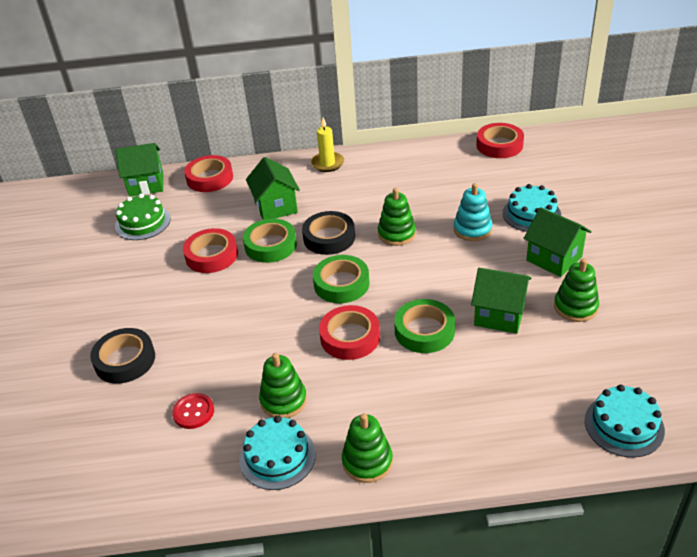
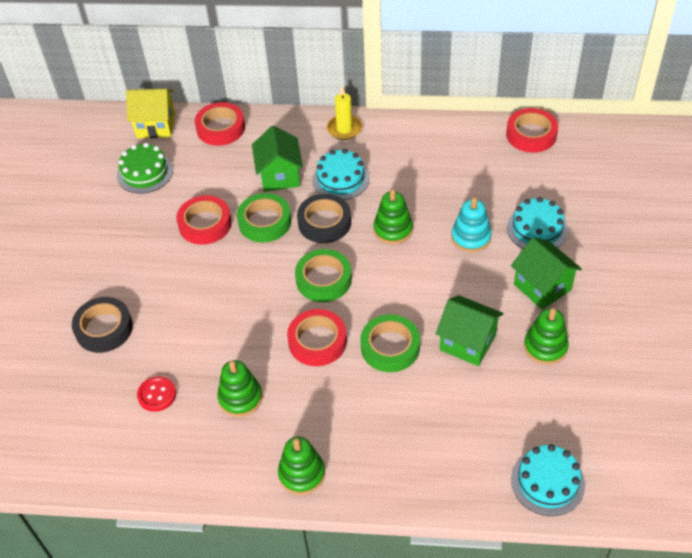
camera: 10 degrees right, 10 degrees up
green house [115,143,163,197] -> yellow house [126,89,175,138]
turquoise cake [239,416,316,490] -> turquoise cake moved to [312,149,370,200]

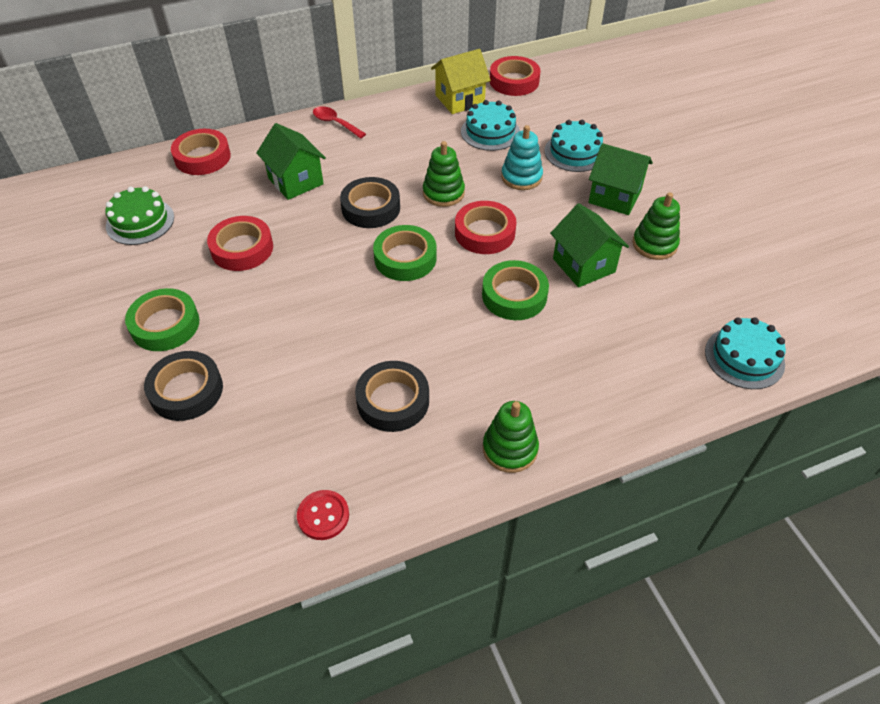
camera: 30 degrees left, 0 degrees up
yellow house [126,89,175,138] -> yellow house moved to [431,49,491,114]
red button [137,376,176,412] -> red button moved to [297,490,349,540]
green stacking toy [217,360,262,417] -> black tape [355,361,429,432]
green tape [237,193,291,242] -> green tape moved to [125,288,199,351]
red tape [287,309,347,366] -> red tape moved to [455,201,516,254]
turquoise cake [312,149,370,200] -> turquoise cake moved to [461,100,520,151]
yellow candle [327,86,362,140] -> red spoon [313,106,366,139]
green house [436,295,504,366] -> green house turned 60 degrees clockwise [550,204,629,287]

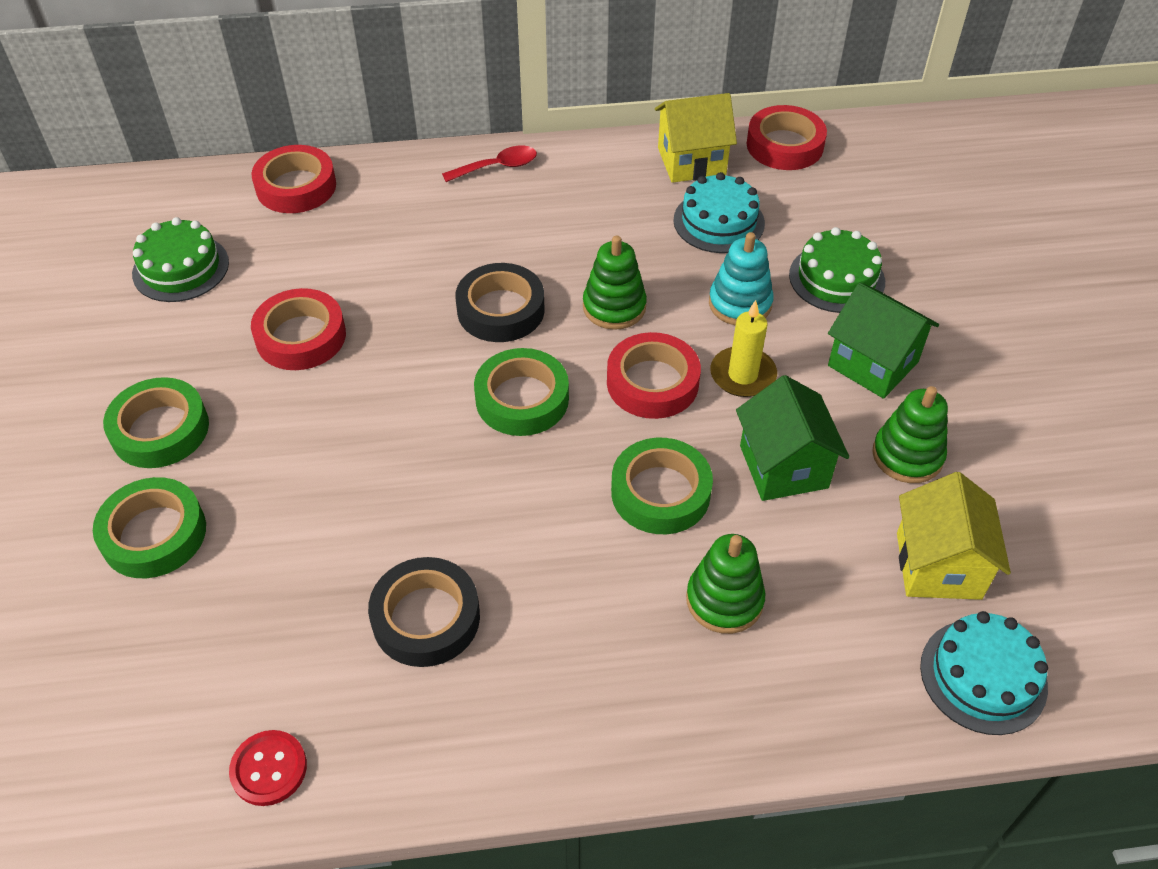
camera: 15 degrees right, 0 degrees up
black tape [144,351,223,421] -> green tape [93,477,206,578]
green house [256,123,326,200] -> none
red spoon [313,106,366,139] -> red spoon turned 105 degrees clockwise [442,146,537,182]
green stacking toy [483,401,539,473] -> green stacking toy moved to [686,534,765,634]
turquoise cake [545,120,603,172] -> green cake [789,227,885,313]
none -> yellow candle [710,300,777,397]
none -> yellow house [897,472,1011,600]

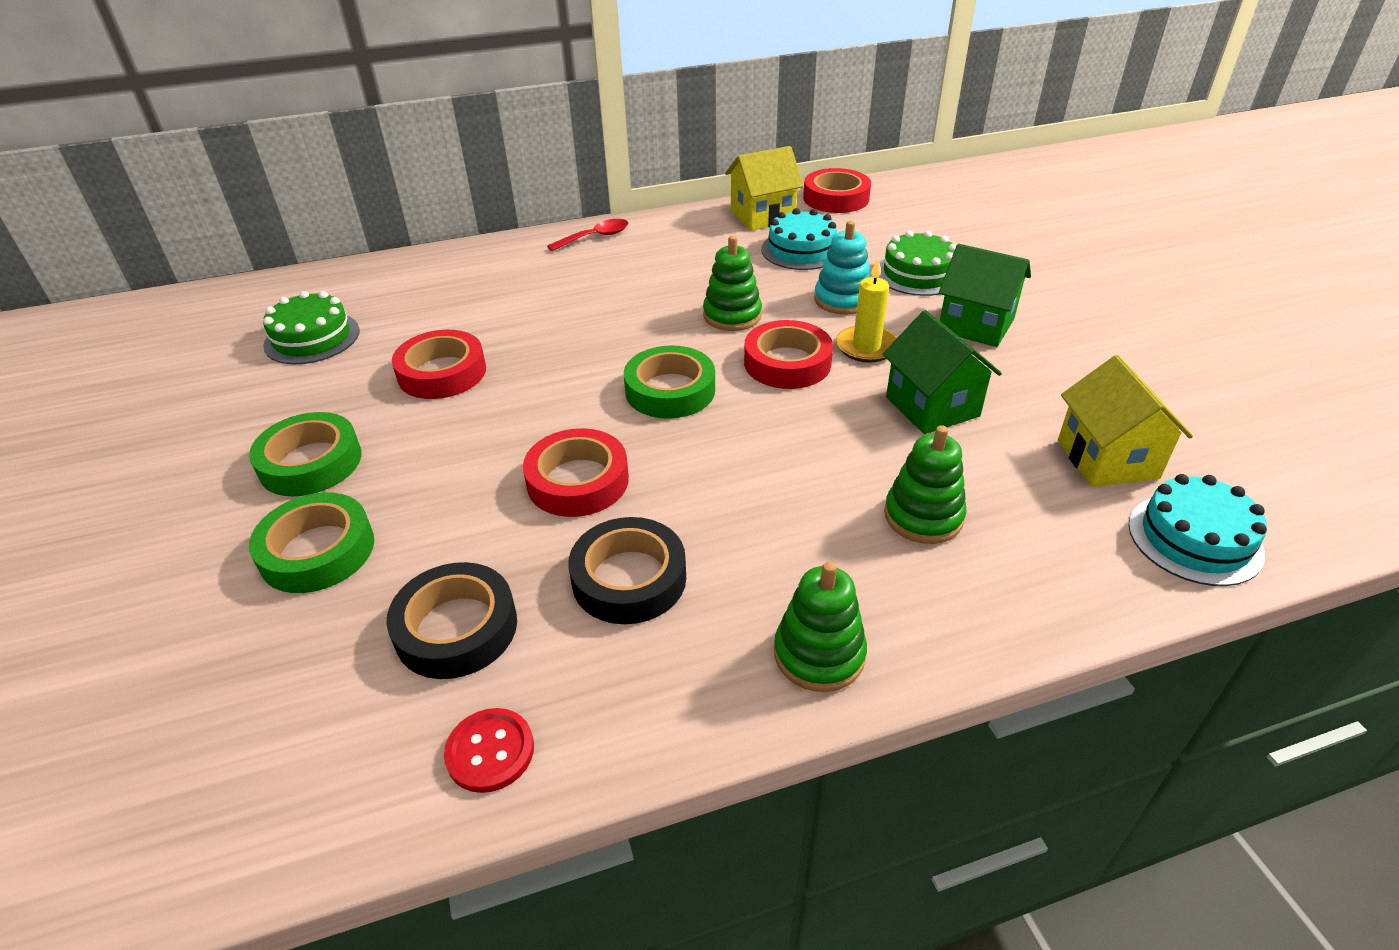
camera: 10 degrees left, 10 degrees down
red tape [251,145,336,213] -> red tape moved to [523,428,629,517]
black tape [455,263,545,342] -> black tape moved to [387,562,517,679]
green tape [611,438,713,534] -> none
green stacking toy [872,386,948,483] -> green stacking toy moved to [774,562,867,692]

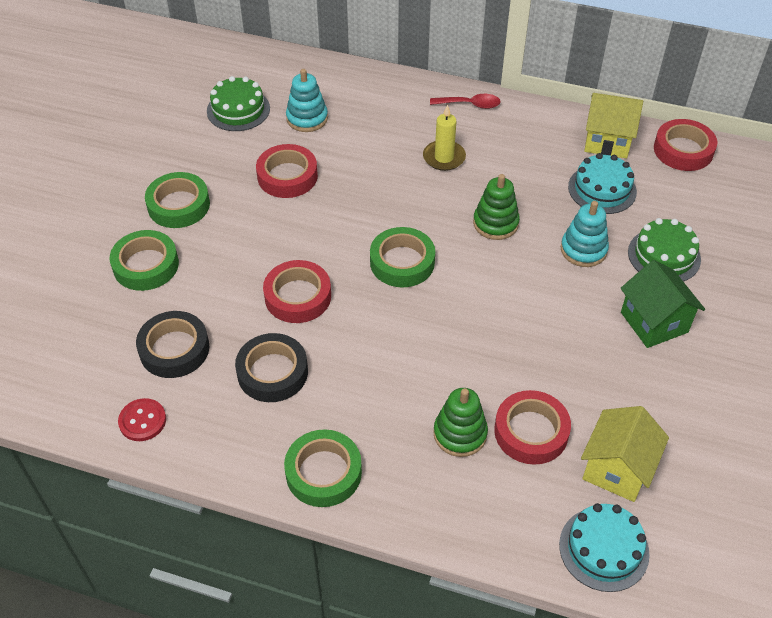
camera: 35 degrees right, 10 degrees up
red tape [744,320,833,389] -> red tape moved to [494,390,571,465]
green stacking toy [774,562,867,692] -> green tape [284,429,362,507]
yellow candle [836,258,897,363] -> yellow candle moved to [423,104,466,171]
green house [883,310,1002,434] -> none
none -> turquoise stacking toy [286,69,328,132]

